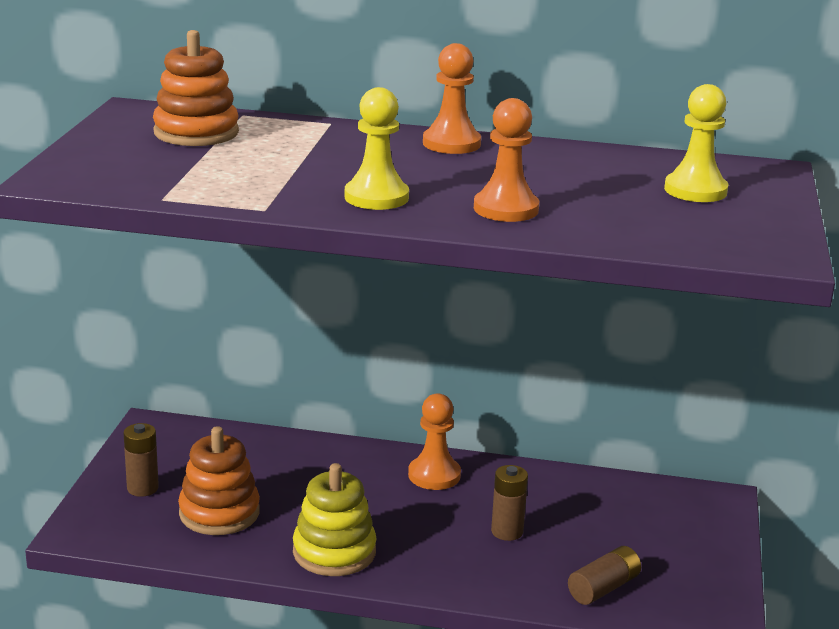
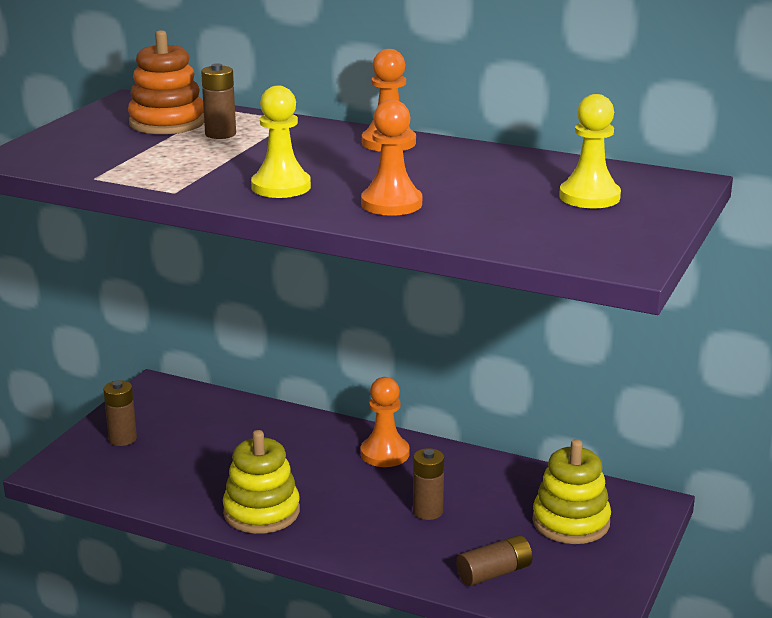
camera: 15 degrees right, 0 degrees up
orange stacking toy [178,426,260,535] -> none
none -> brown battery [201,63,236,139]
none -> yellow stacking toy [532,439,611,544]

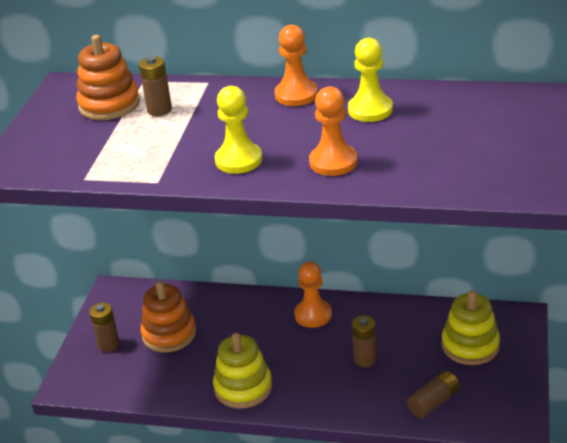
camera: 10 degrees left, 10 degrees up
yellow pawn [559,94,621,208] -> yellow pawn moved to [348,38,393,122]
none -> orange stacking toy [141,281,196,352]

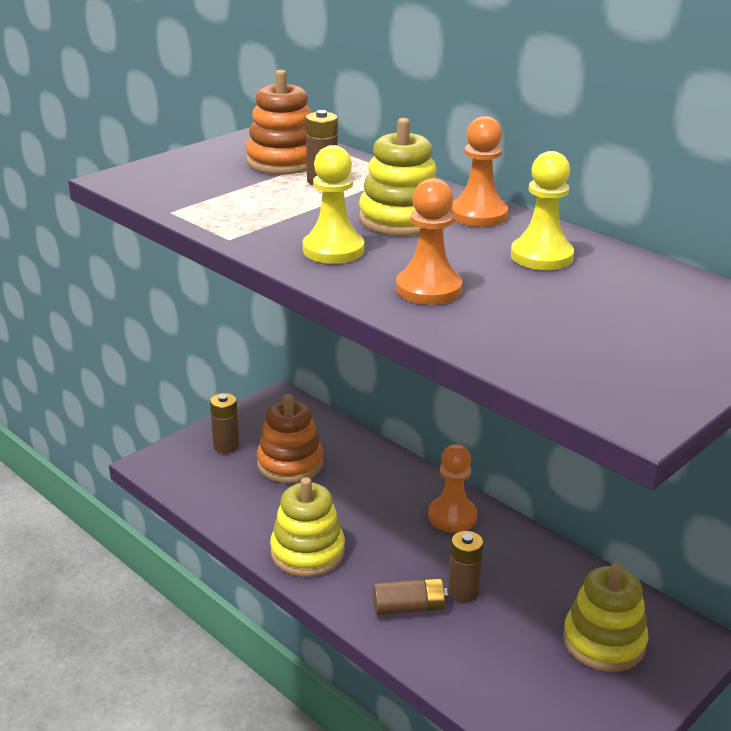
camera: 30 degrees right, 5 degrees down
brown battery [407,371,460,418] -> brown battery moved to [373,578,448,615]
none -> yellow stacking toy [359,118,438,236]

